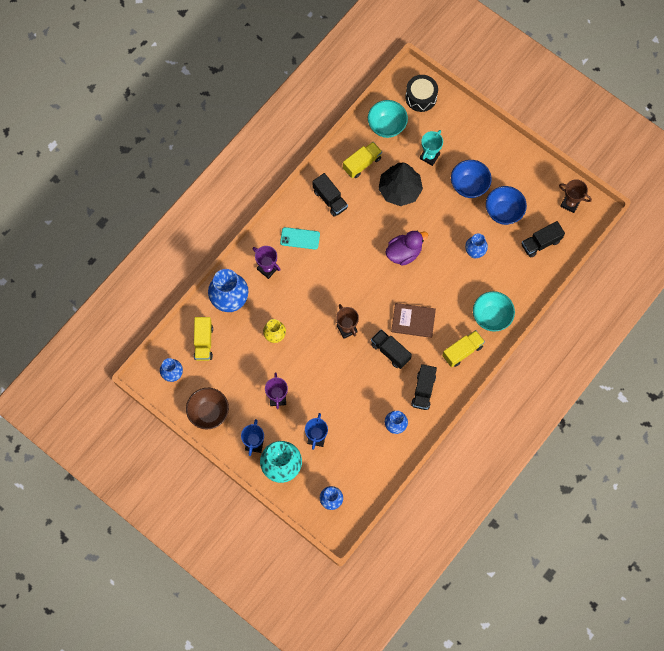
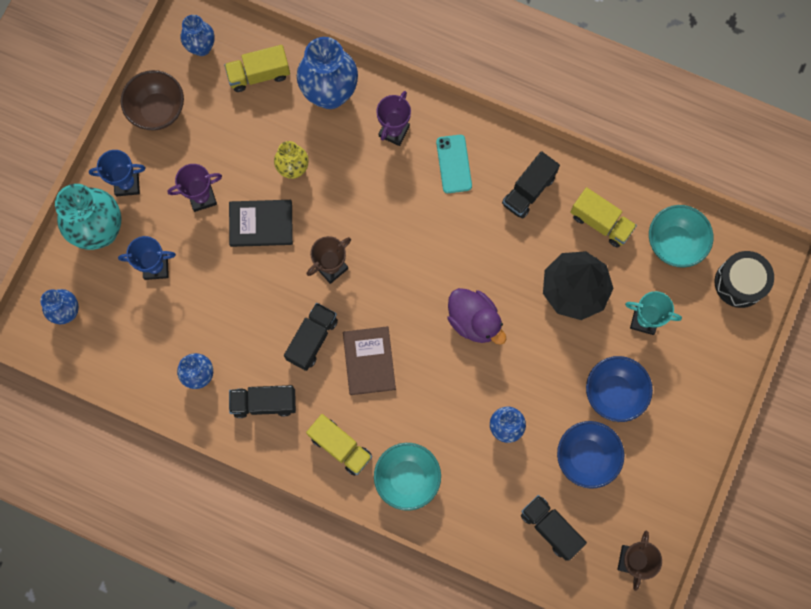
camera: 75 degrees right, 5 degrees up
none -> black book [229,200,293,247]

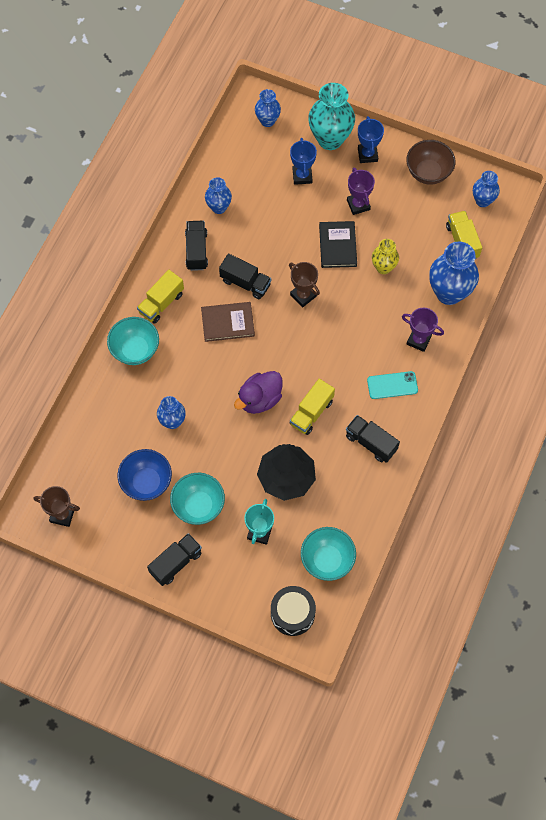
camera: 90 degrees right, 10 degrees down
black truck [521,495,587,560] -> black truck moved to [147,533,202,586]
yellow truck [570,187,637,248] -> yellow truck moved to [290,379,335,435]
blue bowl [586,356,653,422] -> turquoise bowl [170,473,225,525]

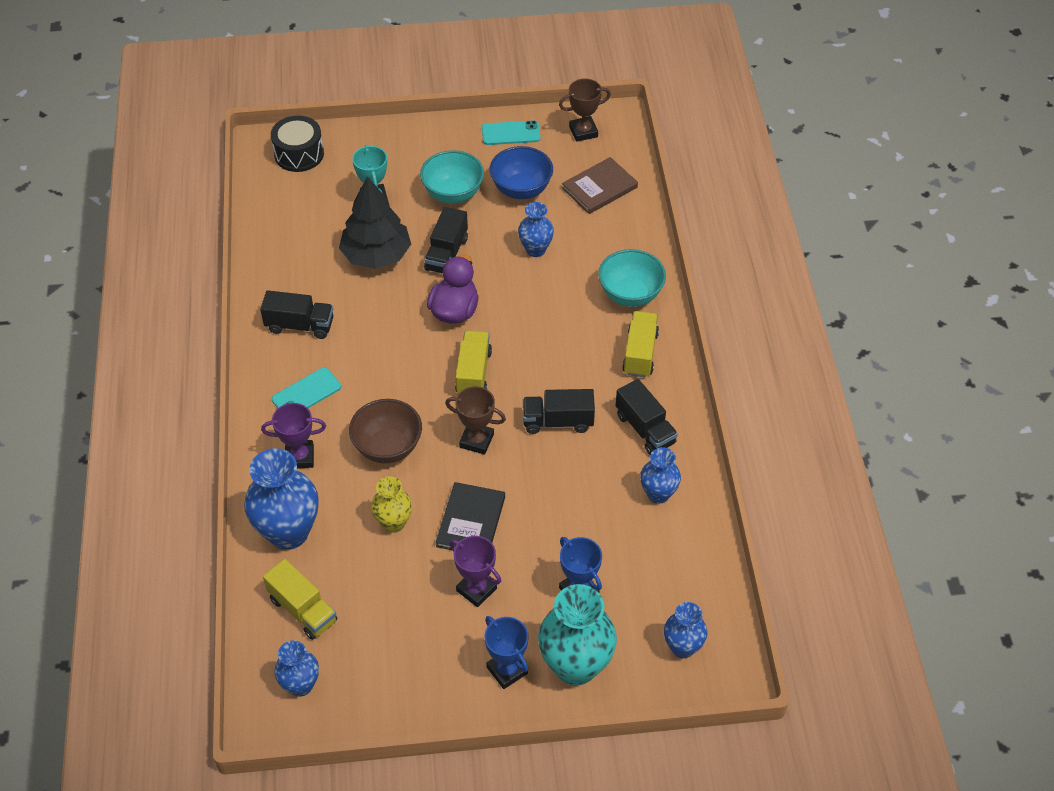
camera: 150 degrees right, 15 degrees down
black truck [147,533,202,586] -> black truck moved to [424,207,468,274]
brown book [201,302,255,342] -> brown book moved to [562,157,638,214]
yellow truck [290,379,335,435] -> yellow truck moved to [455,331,492,394]
turquoise bowl [301,527,356,581] -> none
black book [319,221,357,268] -> black book turned 45 degrees clockwise [436,482,505,550]
brown bowl [406,140,455,185] -> brown bowl moved to [349,399,422,463]
none -> turquoise phone [482,120,541,145]

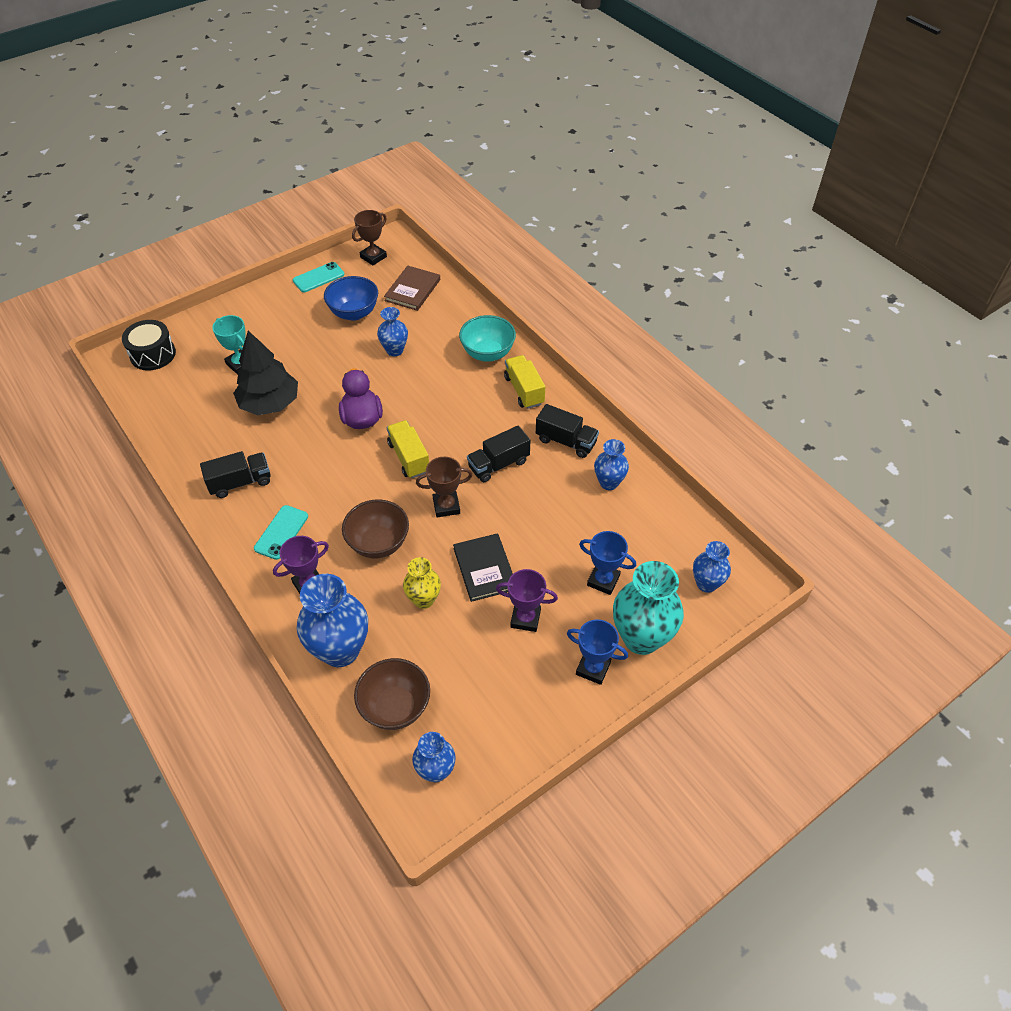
camera: 30 degrees left, 0 degrees up
yellow truck [263,559,337,640] -> brown bowl [354,658,430,730]
turquoise bowl [420,150,484,204] -> none
black truck [424,207,468,274] -> none

